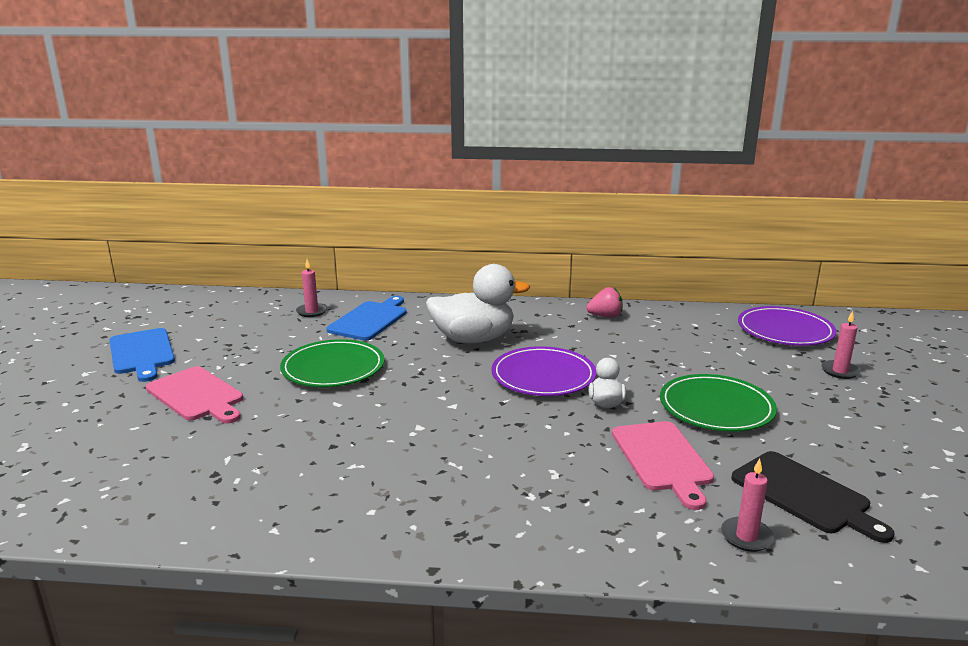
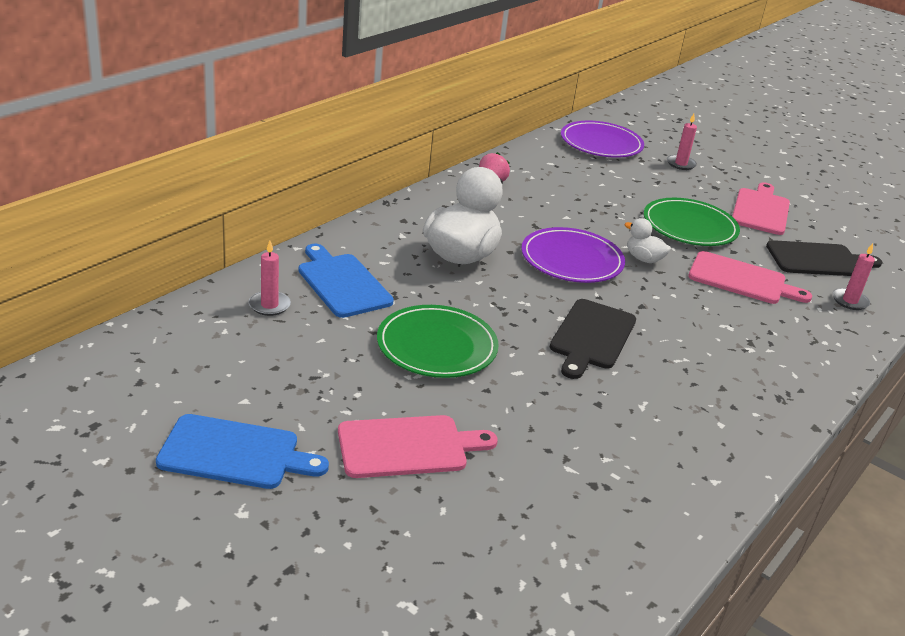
camera: 60 degrees left, 10 degrees up
none -> black cutting board [550,299,636,379]
none -> pink cutting board [732,183,790,235]

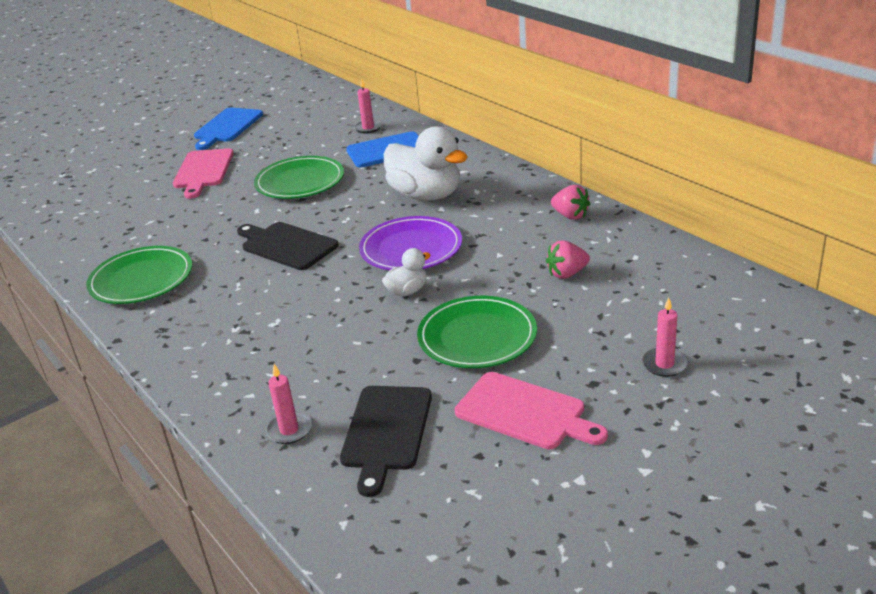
camera: 110 degrees right, 0 degrees up
purple plate [561,121,644,158] -> none
pink cutting board [688,251,812,304] -> none
none -> green plate [86,246,192,304]
none -> pink strawberry [546,241,590,279]

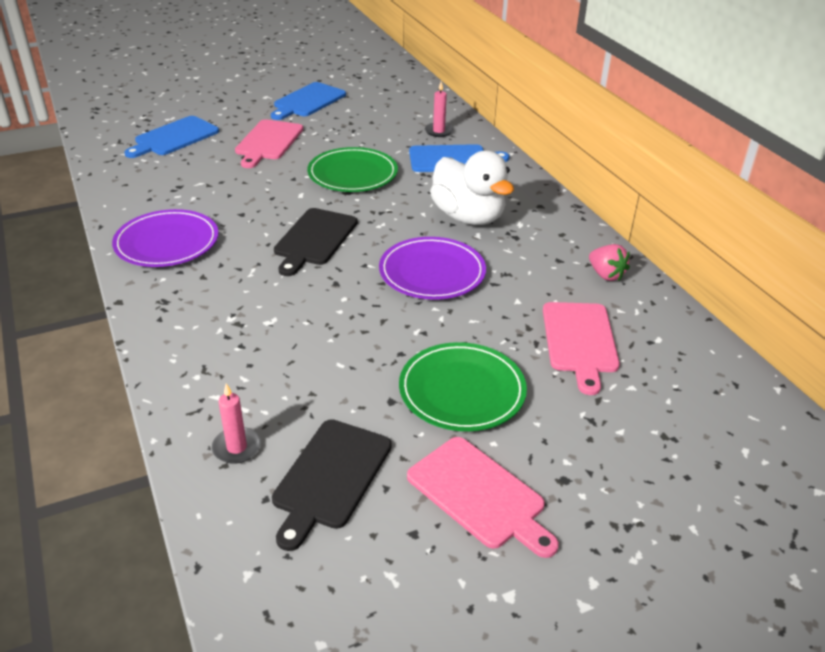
camera: 10 degrees right, 5 degrees up
green plate [86,246,192,304] -> purple plate [112,209,219,267]
black cutting board [237,222,339,270] -> black cutting board turned 120 degrees counterclockwise [274,208,357,276]
white duck [382,248,431,296] -> none
pink strawberry [546,241,590,279] -> pink cutting board [543,302,620,395]
pink candle [642,297,688,377] -> none
none -> blue cutting board [124,116,219,158]

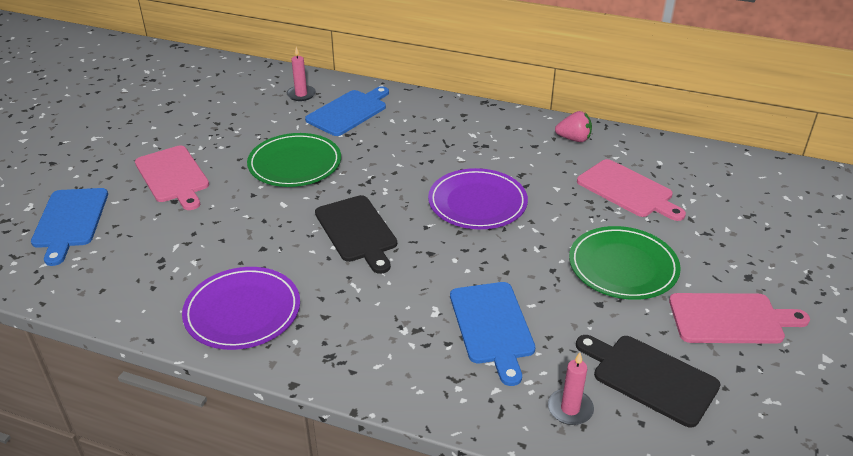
camera: 45 degrees left, 0 degrees up
blue cutting board [271,82,346,120] -> blue cutting board moved to [450,282,536,386]
black cutting board [272,419,392,551] -> black cutting board turned 150 degrees clockwise [576,335,721,428]
white duck [430,151,514,225] -> none

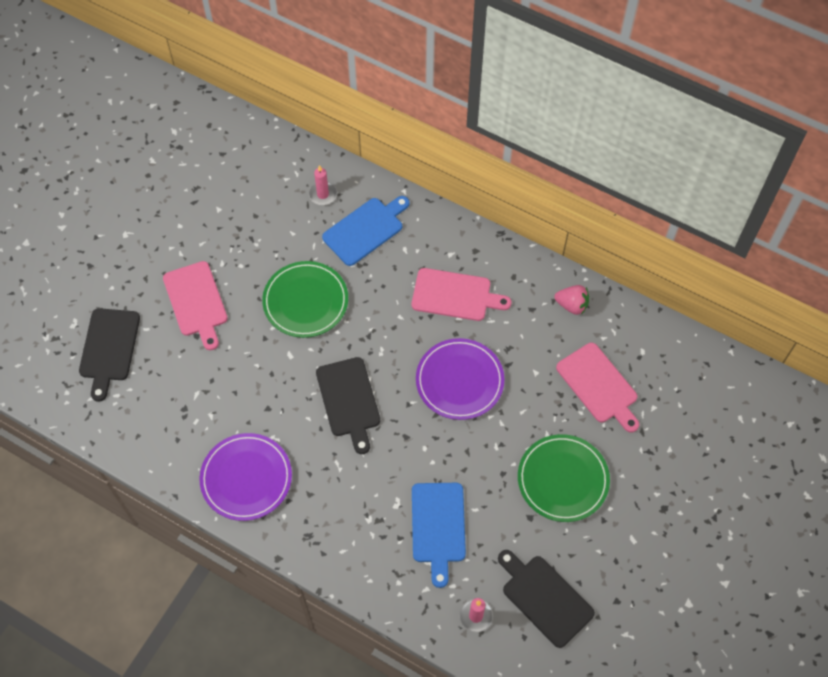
camera: 10 degrees right, 25 degrees up
blue cutting board [31,188,108,266] -> black cutting board [79,308,140,402]
pink cutting board [669,293,810,344] -> pink cutting board moved to [412,268,511,321]

